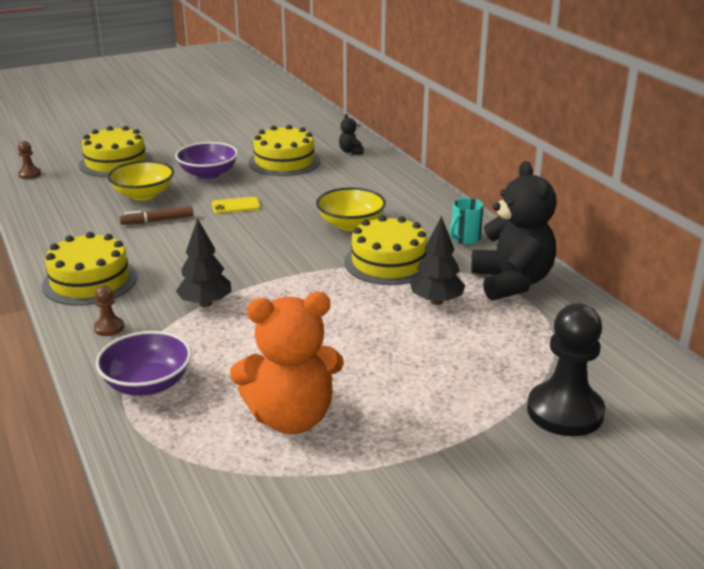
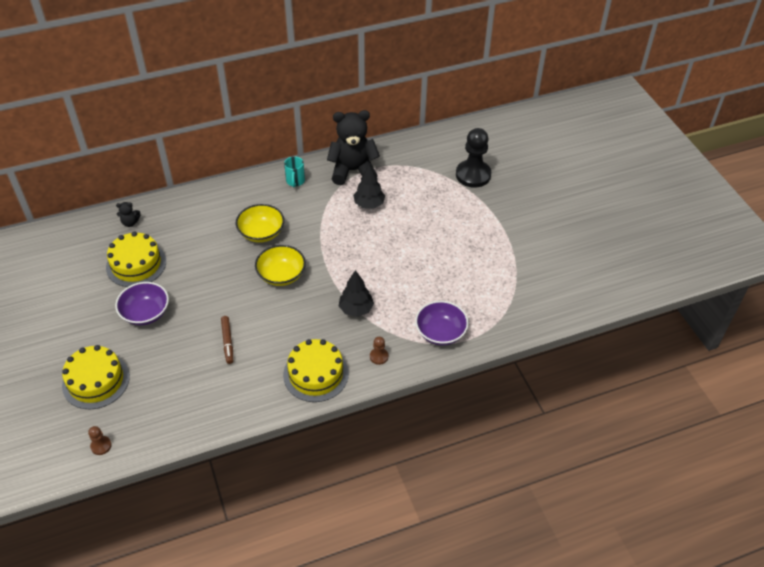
camera: 85 degrees left, 20 degrees up
yellow bowl [108,161,174,201] -> yellow bowl moved to [255,245,306,286]
yellow phone [212,197,260,214] -> none
orange teddy bear [230,292,344,434] -> none
yellow cake [344,215,427,285] -> none
turquoise mug [449,198,484,244] -> turquoise mug turned 45 degrees clockwise [284,156,305,187]

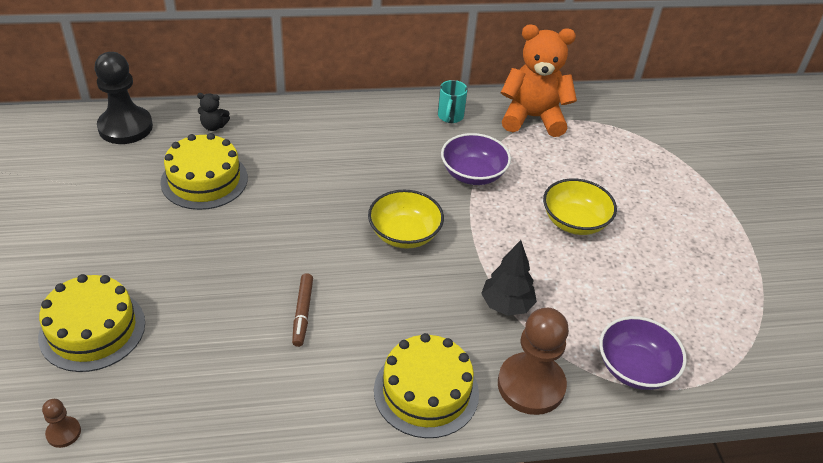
camera: 10 degrees right, 5 degrees down
purple bowl [115,282,169,325] -> purple bowl moved to [441,133,511,185]
yellow bowl [236,204,284,243] -> yellow bowl moved to [543,178,617,235]
black teddy bear [327,110,380,185] -> orange teddy bear [501,25,577,137]
black tree [353,164,385,209] -> none
brown pawn [370,337,388,365] -> brown pawn [498,308,569,415], size x2.24
black pawn [456,128,491,188] -> black pawn moved to [95,52,153,144]

